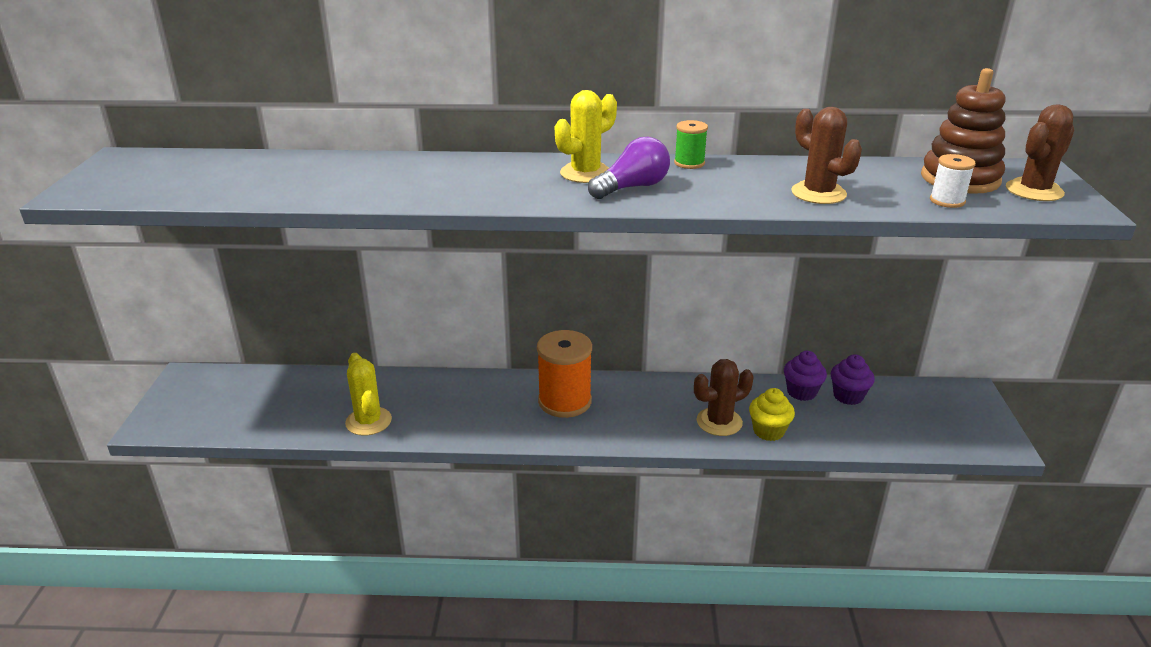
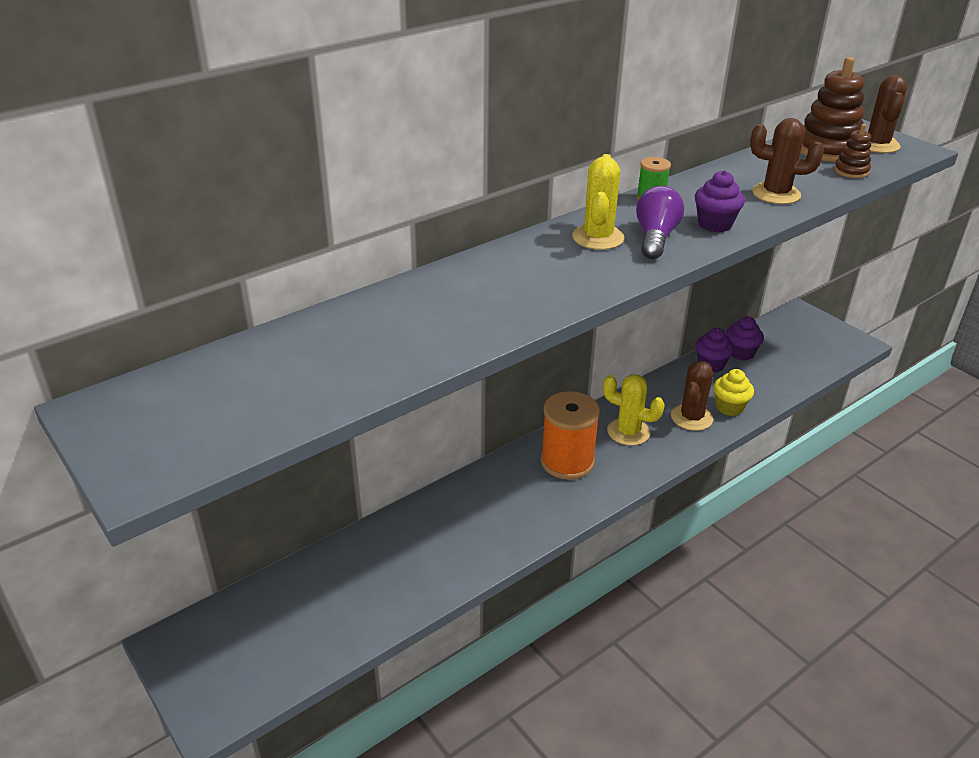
camera: 40 degrees left, 5 degrees up
yellow cactus [345,353,392,436] -> yellow cactus moved to [603,374,665,446]
white spool [930,154,976,208] -> brown stacking toy [834,124,871,178]
none -> purple cupcake [695,170,745,232]

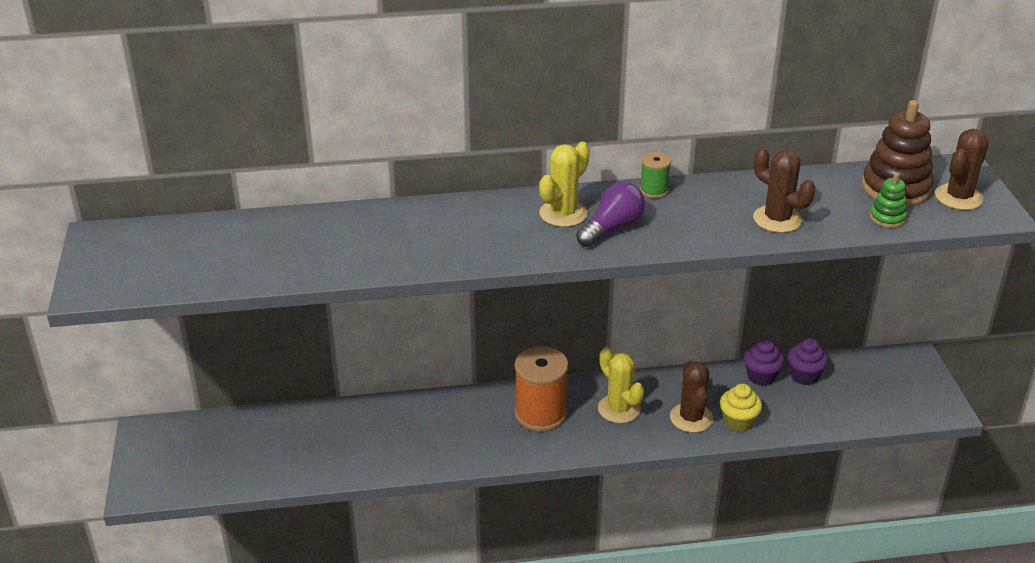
camera: 30 degrees right, 0 degrees up
brown cactus [671,361,713,431] -> brown cactus turned 60 degrees counterclockwise [670,360,713,433]
purple cupcake [695,170,745,232] -> none
brown stacking toy [834,124,871,178] -> green stacking toy [870,173,907,228]

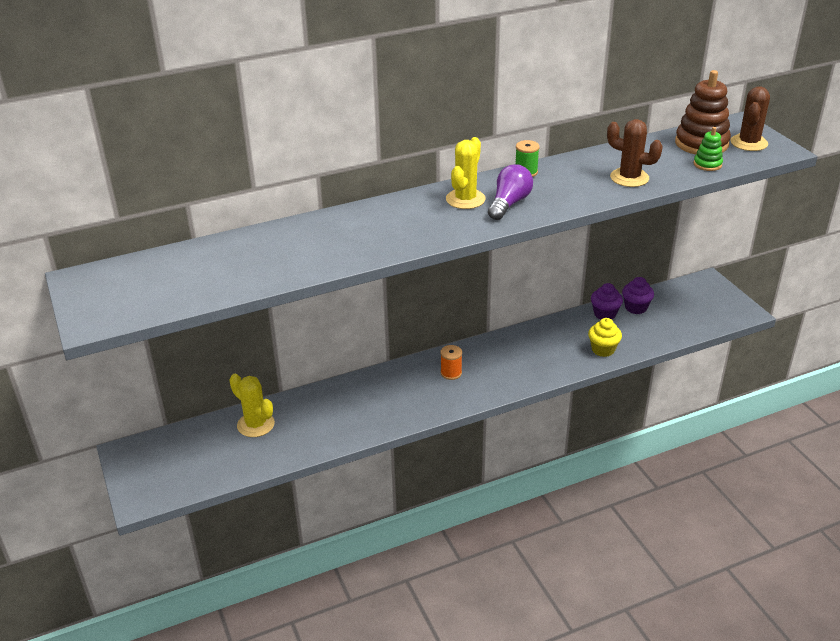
camera: 15 degrees left, 0 degrees up
orange spool [514,346,569,432] -> orange spool [440,345,462,380], size x0.50
yellow cactus [598,347,644,423] -> yellow cactus moved to [229,374,275,437]
brown cactus [670,360,713,433] -> none

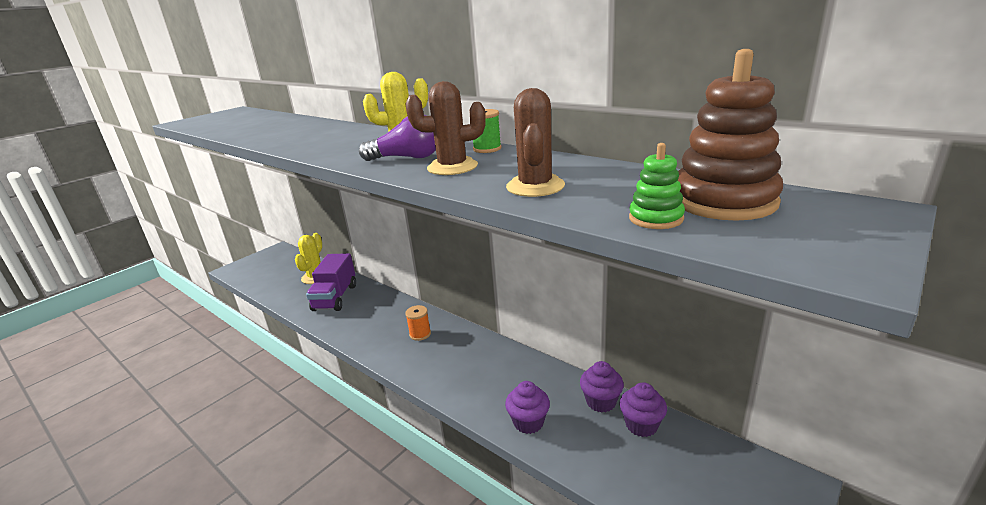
camera: 65 degrees right, 10 degrees down
yellow cupcake [588,318,622,357] -> purple cupcake [505,381,550,434]
brown cactus [730,87,770,151] -> brown cactus moved to [405,81,486,175]
none -> purple truck [306,253,356,311]

